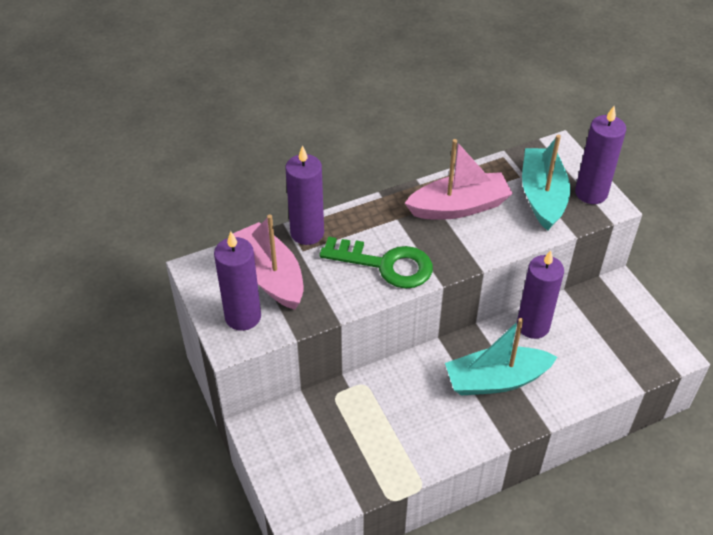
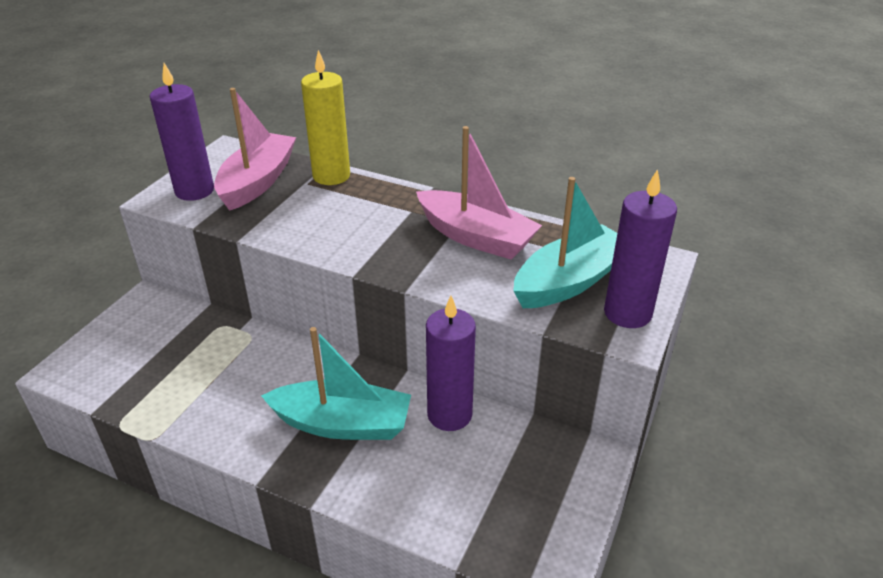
camera: 50 degrees right, 10 degrees down
purple candle [286,145,324,245] -> yellow candle [301,50,350,185]
green key [319,237,433,289] -> none
turquoise boat [445,318,557,396] -> turquoise boat turned 150 degrees clockwise [261,327,411,440]

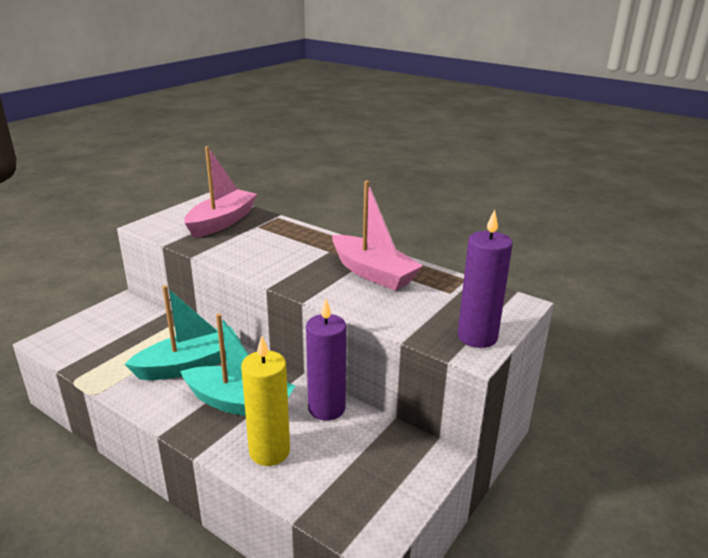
camera: 10 degrees right, 10 degrees down
purple candle [150,63,214,201] -> none
yellow candle [301,50,350,185] -> yellow candle moved to [241,336,290,466]
turquoise boat [513,177,617,308] -> turquoise boat moved to [125,285,241,380]

